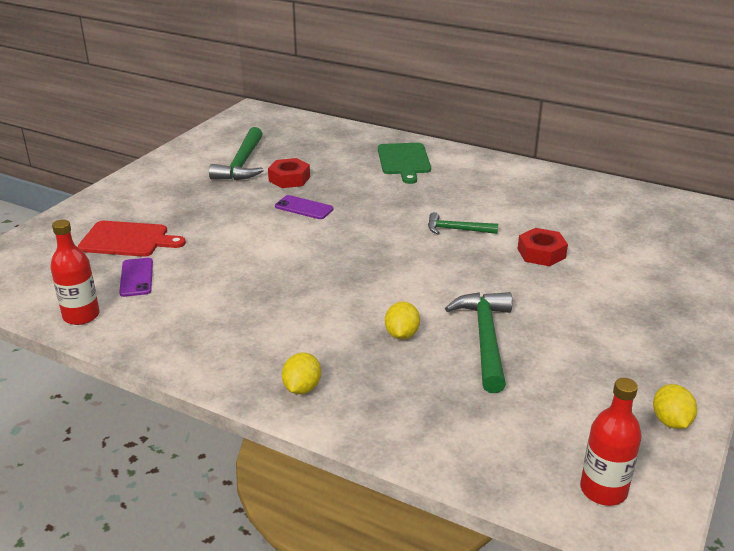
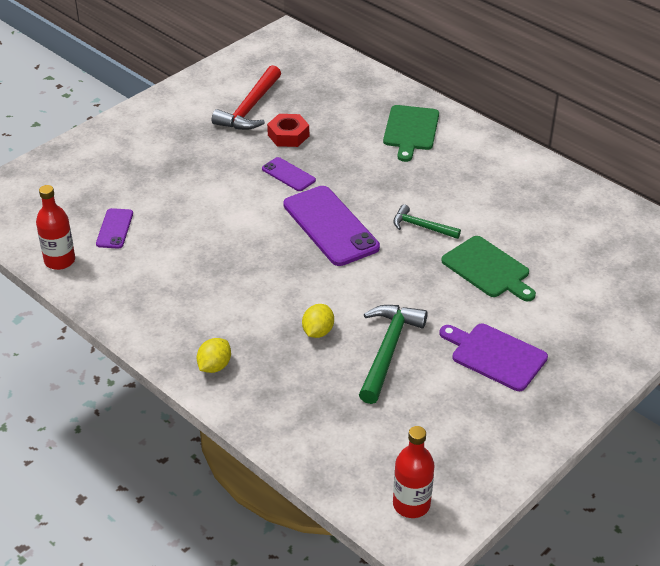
camera: 15 degrees right, 10 degrees up
red cutting board [78,221,186,257] -> none
green hammer [209,127,264,180] -> red hammer [212,65,281,130]
red nut [518,228,568,266] -> green cutting board [441,236,536,301]
yellow lemon [653,384,697,429] -> none
none -> purple phone [283,186,380,266]
none -> purple cutting board [439,324,548,391]

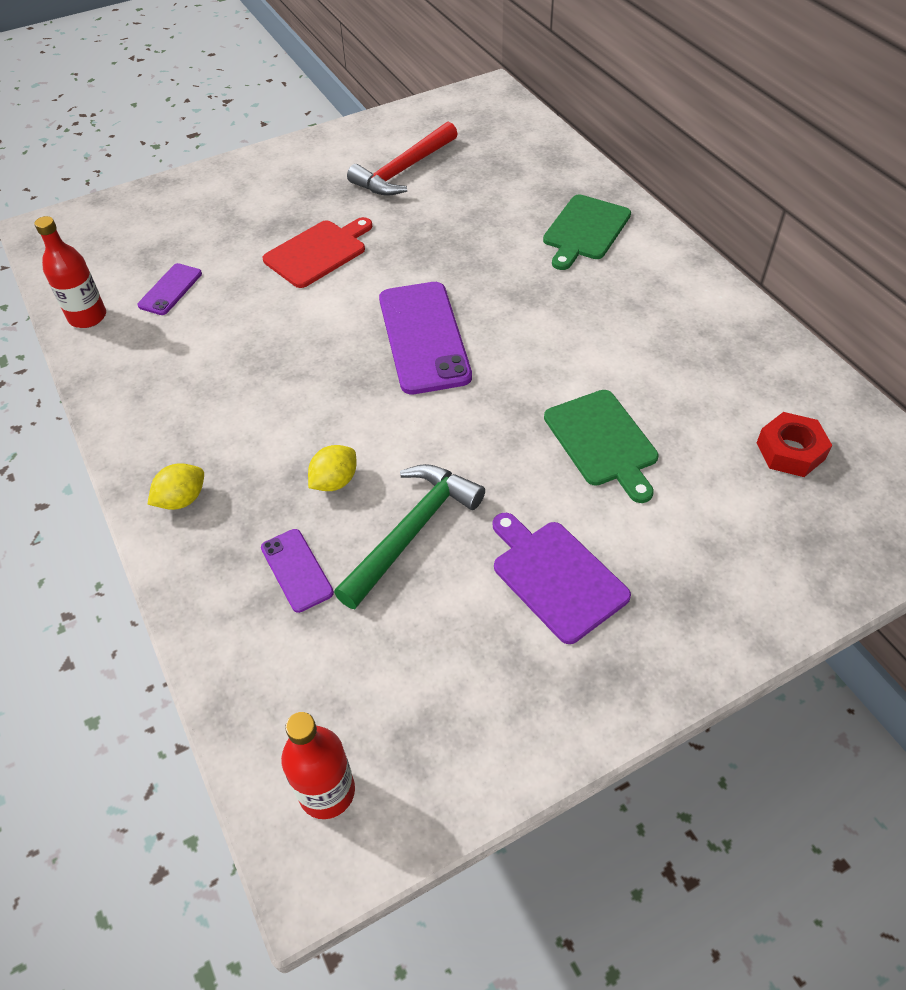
camera: 20 degrees right, 10 degrees up
purple phone [262,157,316,191] -> purple phone moved to [261,529,334,613]
red nut [267,114,309,147] -> red nut moved to [756,412,832,477]
green hammer [393,204,461,239] -> none
none -> red cutting board [263,217,372,288]

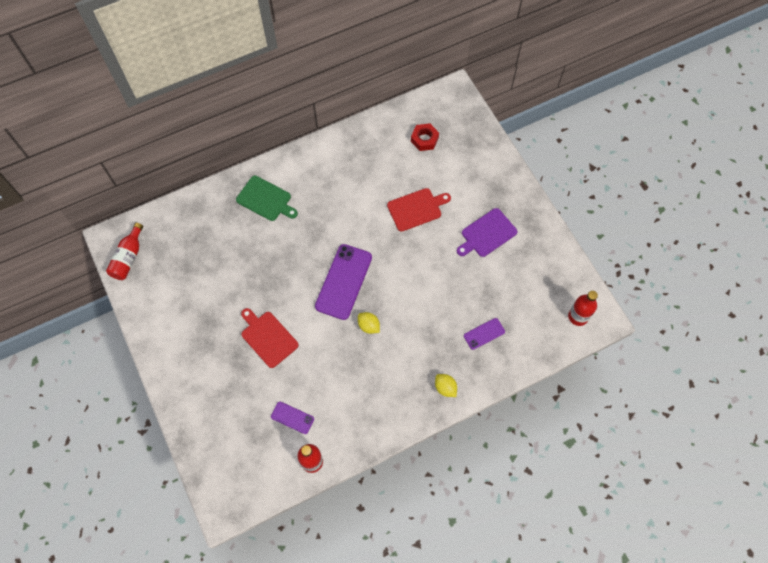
camera: 90 degrees left, 15 degrees up
yellow lemon [308,445,357,491] -> yellow lemon moved to [358,312,380,334]
green hammer [334,464,485,609] -> none
red hammer [347,122,458,196] -> none
purple phone [379,282,472,394] -> purple phone turned 60 degrees counterclockwise [315,244,372,320]
green cutting board [544,390,659,503] -> red cutting board [387,188,451,232]
none -> red bottle [106,223,143,280]

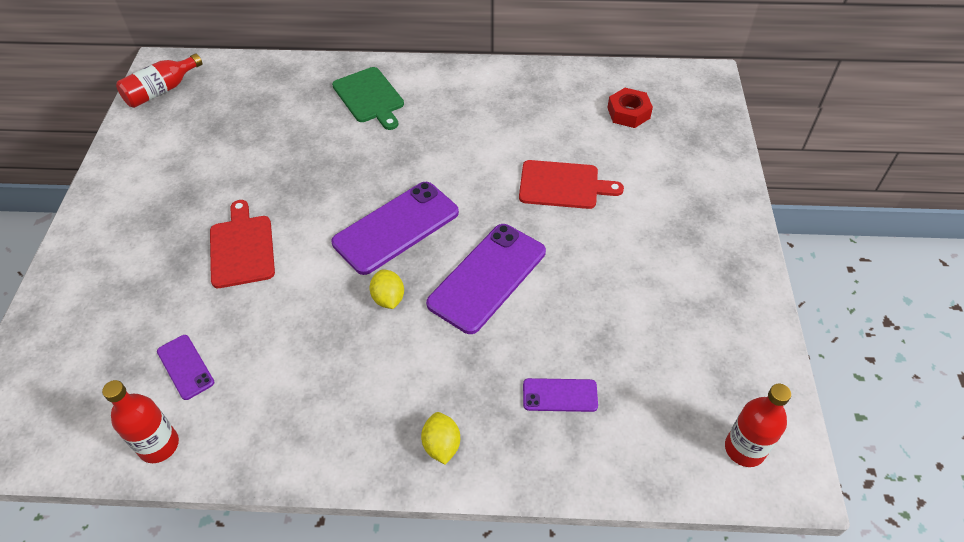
camera: 30 degrees right, 15 degrees down
purple cutting board [457,208,518,257] -> none
none -> purple phone [426,224,546,334]

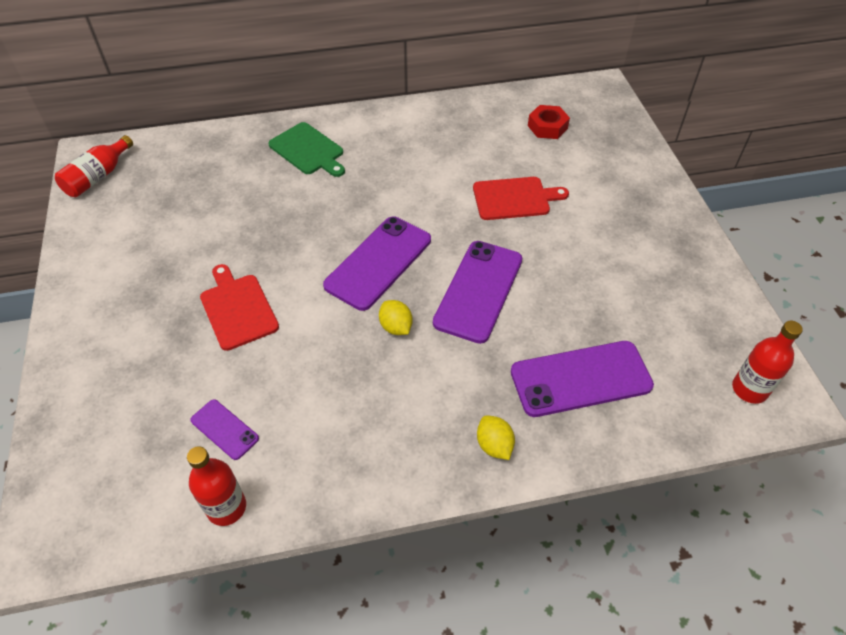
camera: 15 degrees left, 0 degrees up
purple phone [523,378,598,412] -> purple phone [511,341,654,417], size x1.98

